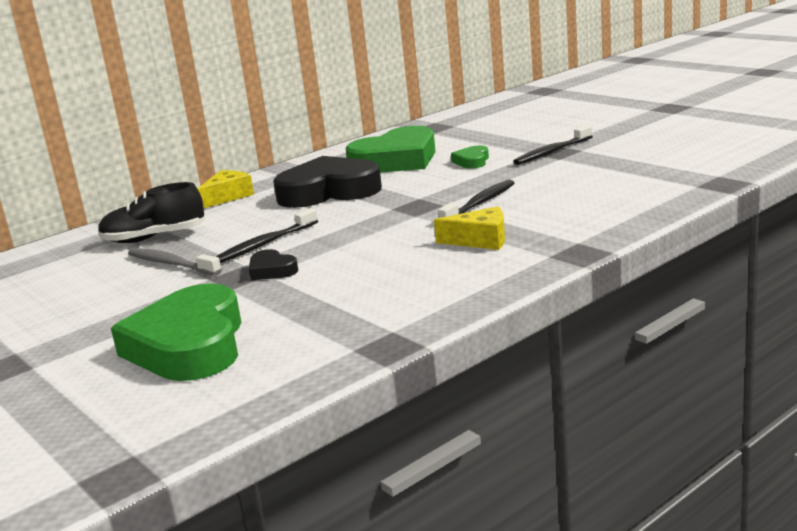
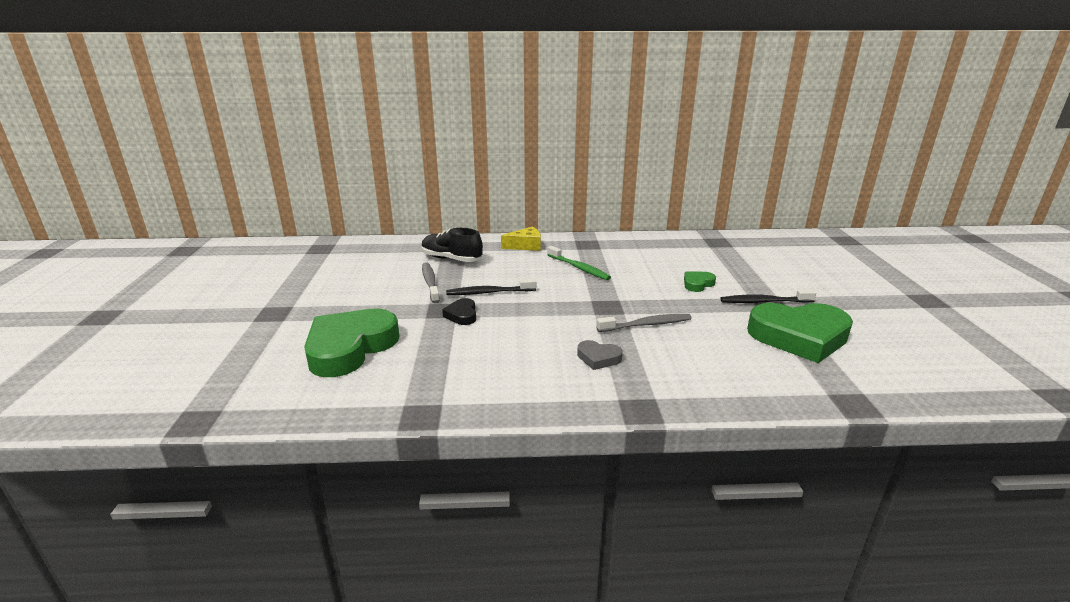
camera: 35 degrees right, 5 degrees up
black heart [273,156,382,208] -> green toothbrush [547,246,611,280]
green heart [346,126,436,173] -> green heart moved to [747,303,853,363]
yellow cheese [434,206,505,250] -> grey heart [577,340,623,370]
black toothbrush [438,180,514,218] -> grey toothbrush [596,314,692,332]

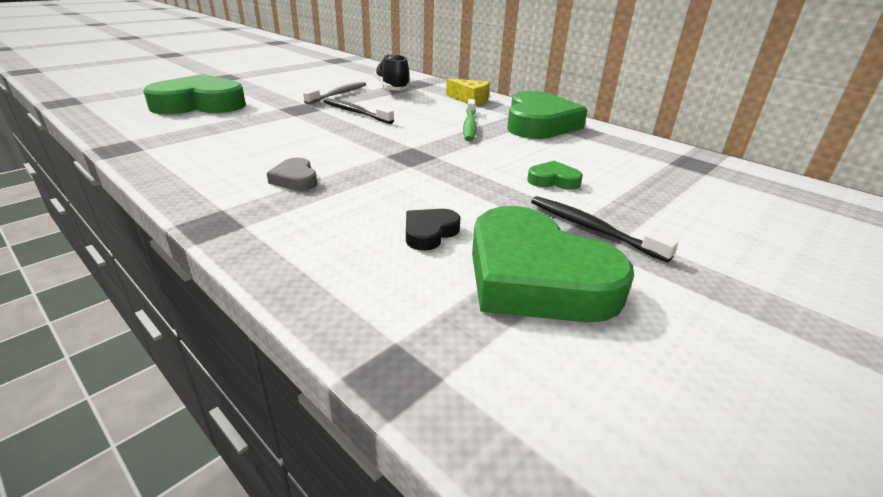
camera: 45 degrees right, 5 degrees up
black heart [442,298,476,325] -> black heart moved to [406,209,461,251]
grey toothbrush [596,314,692,332] -> none
none -> green heart [507,91,588,139]

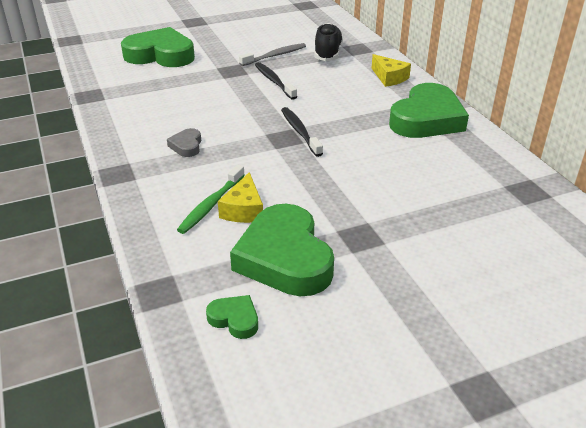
camera: 25 degrees right, 5 degrees up
black heart [406,209,461,251] -> yellow cheese [218,172,263,223]
green toothbrush [463,99,477,141] -> green toothbrush moved to [177,165,245,234]
green heart [527,161,583,190] -> green heart moved to [206,295,258,339]
black toothbrush [531,196,678,263] -> black toothbrush moved to [281,107,323,157]

